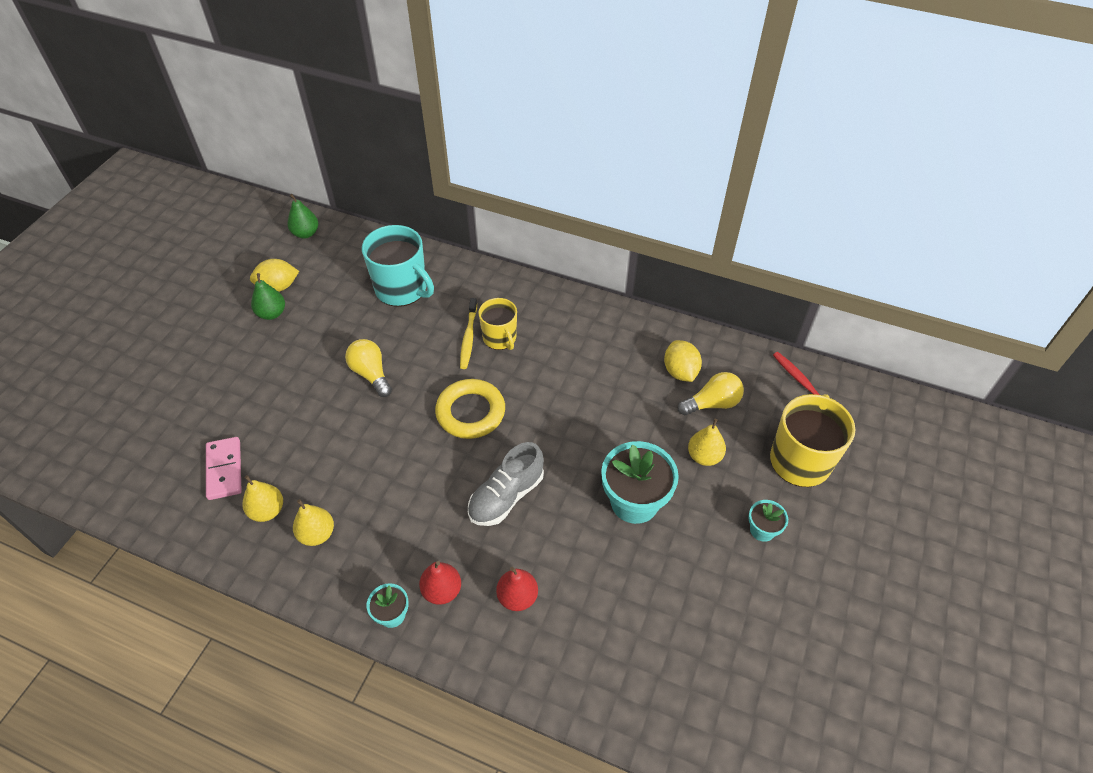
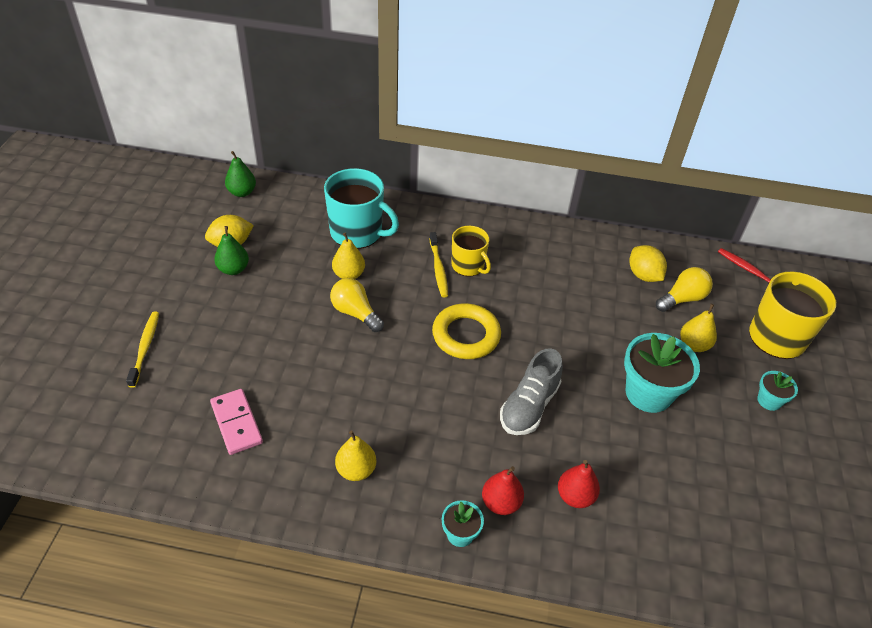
camera: 15 degrees left, 5 degrees down
yellow pear [242,475,283,522] -> yellow pear moved to [332,232,365,279]
none -> yellow toothbrush [126,312,159,388]

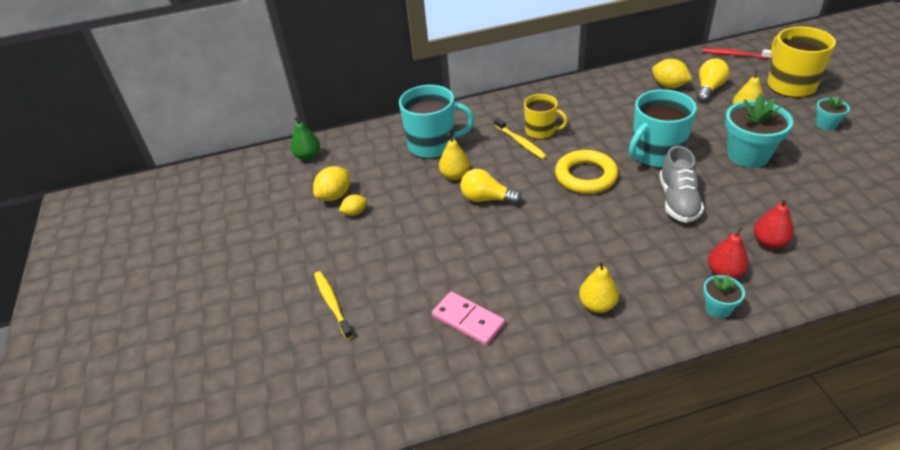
camera: 20 degrees left, 5 degrees down
green pear [214,226,249,275] -> yellow lemon [339,194,367,216]
none -> turquoise mug [629,89,697,168]

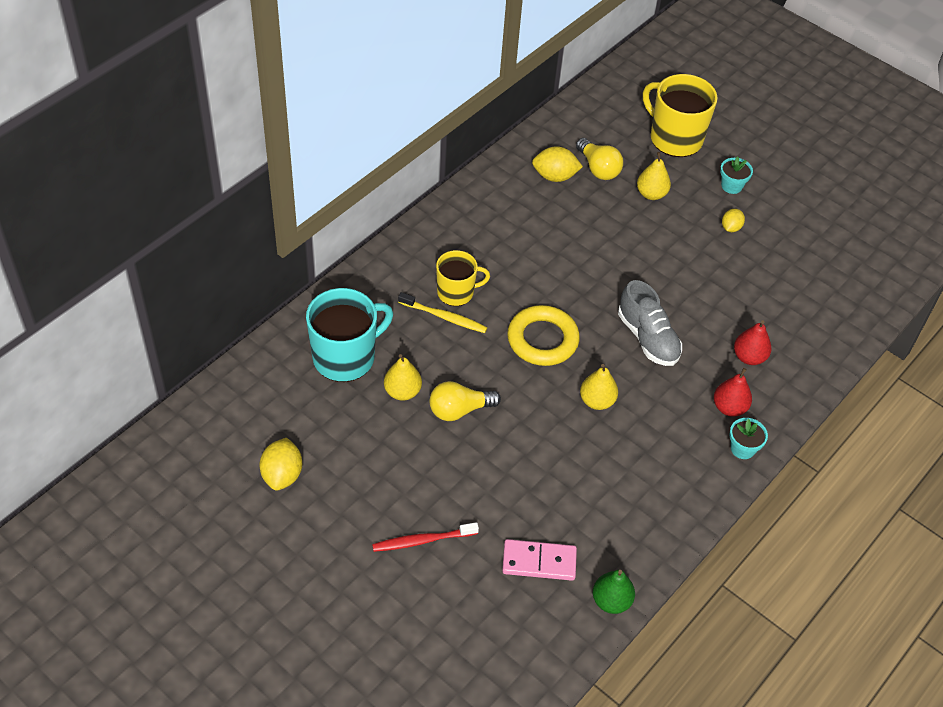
camera: 40 degrees left, 10 degrees up
green pear [291,116,320,161] -> green pear moved to [593,570,635,614]
yellow toothbrush [314,271,353,339] -> none
yellow lemon [339,194,367,216] -> yellow lemon moved to [722,209,745,232]
yellow pear [579,260,619,313] -> yellow pear moved to [580,364,618,410]
turquoise mug [629,89,697,168] -> none
yellow light bulb [697,58,729,102] -> yellow light bulb turned 150 degrees clockwise [576,138,623,180]
red toothbrush [702,48,772,59] -> red toothbrush moved to [372,522,479,552]
turquoise flower pot [725,94,793,168] -> none

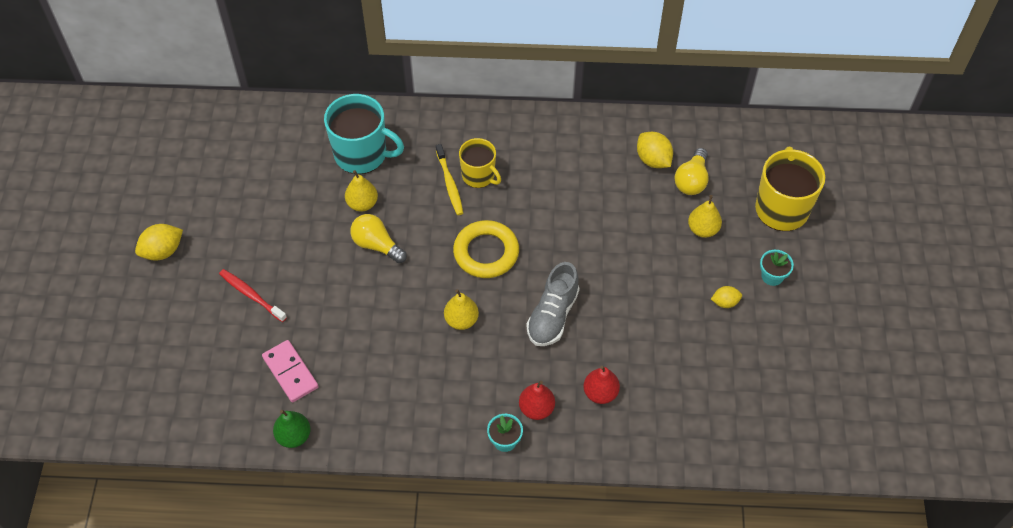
camera: 55 degrees right, 5 degrees up
yellow lemon [259,438,302,491] -> yellow lemon moved to [135,224,183,261]

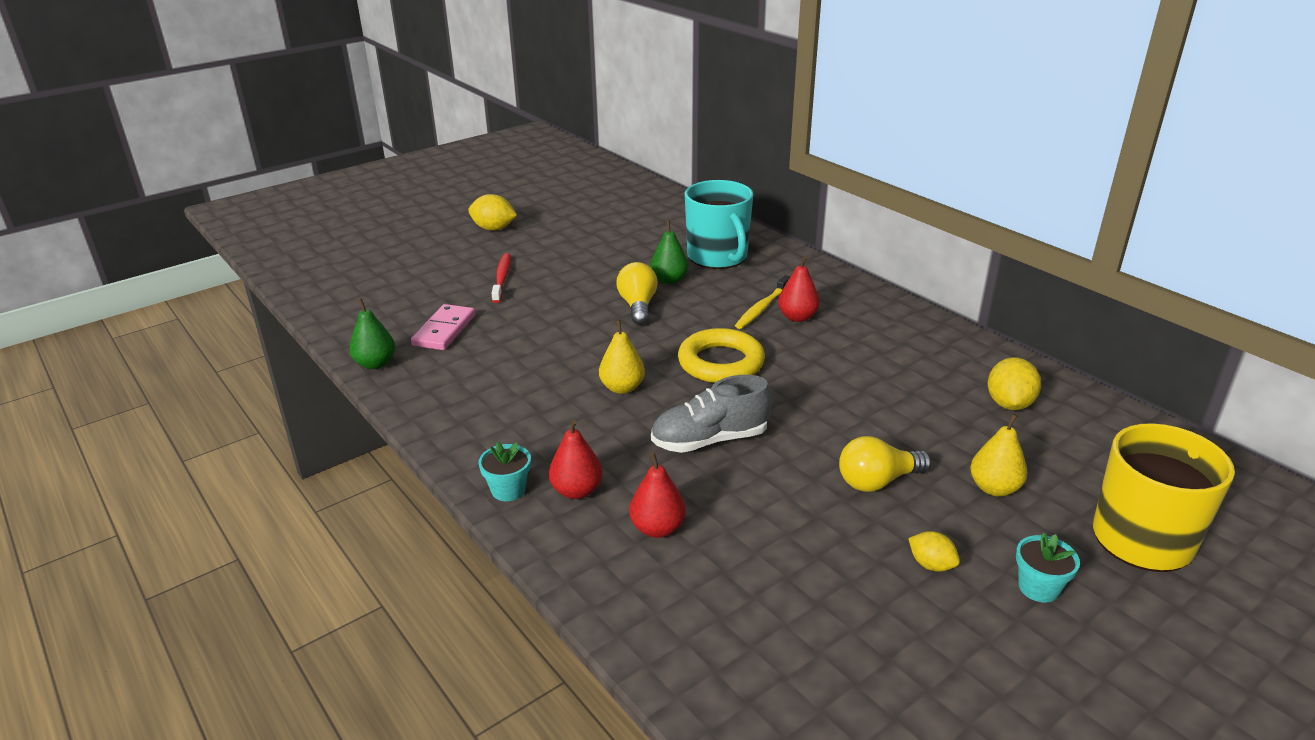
camera: 50 degrees right, 25 degrees down
yellow pear [345,170,378,212] -> green pear [651,221,689,284]
yellow mug [459,138,501,188] -> red pear [778,256,820,322]
yellow light bulb [674,148,709,195] -> yellow light bulb moved to [839,436,931,492]

